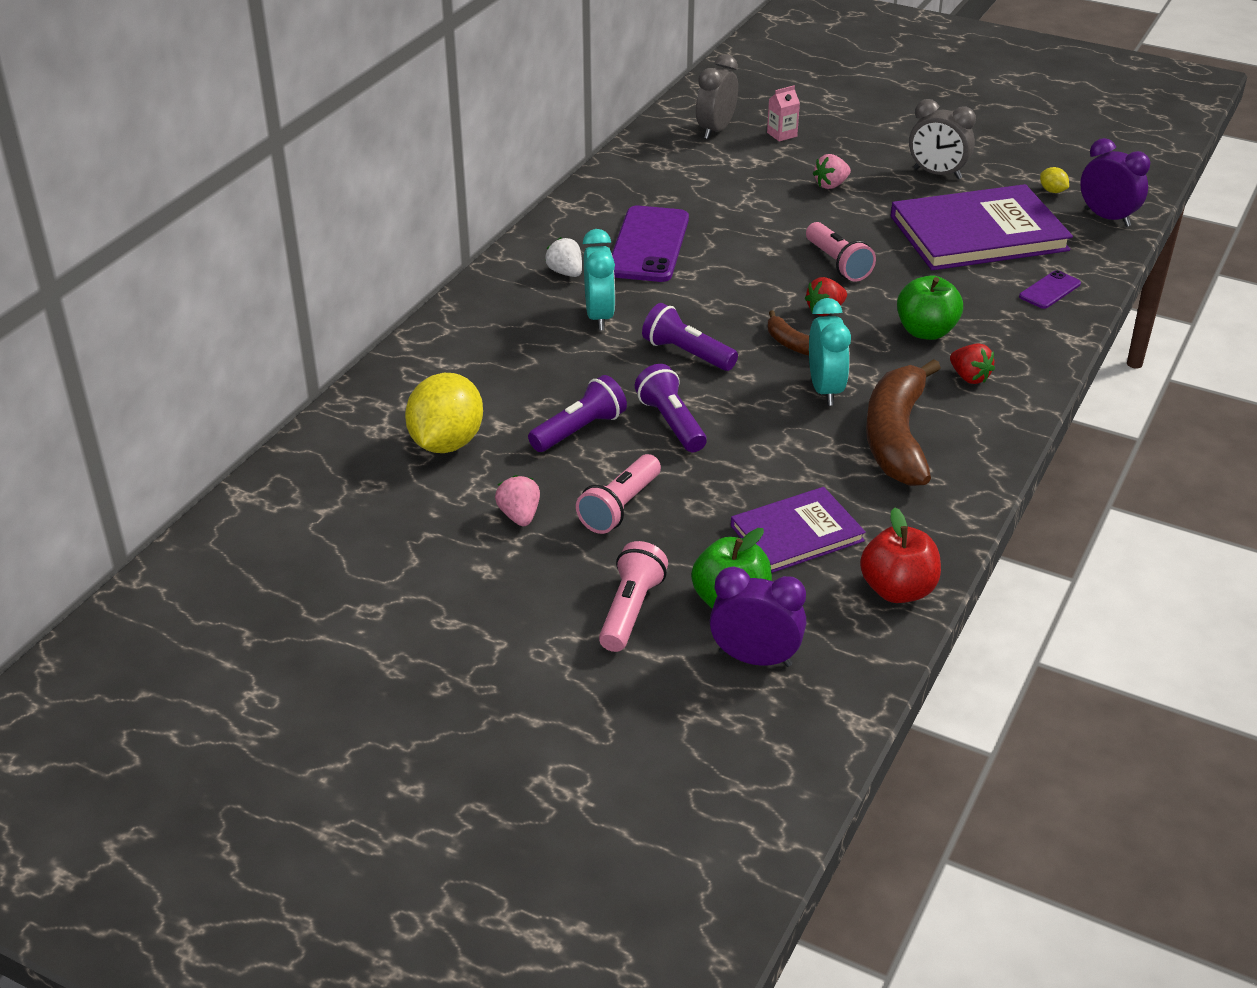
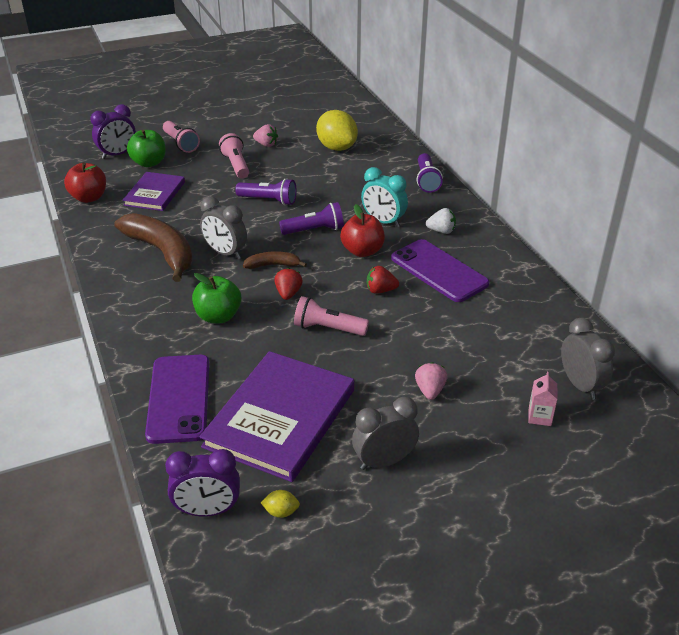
camera: 130 degrees right, 0 degrees up
purple flashlight [528,375,627,452] -> purple flashlight moved to [417,153,443,193]
turquoise clock [809,298,851,406] -> grey clock [200,196,247,259]
red strawberry [950,343,995,384] -> red strawberry moved to [367,266,399,294]
purple phone [1019,270,1081,309] -> purple phone [145,355,209,444], size x2.04
none -> red apple [340,204,385,257]

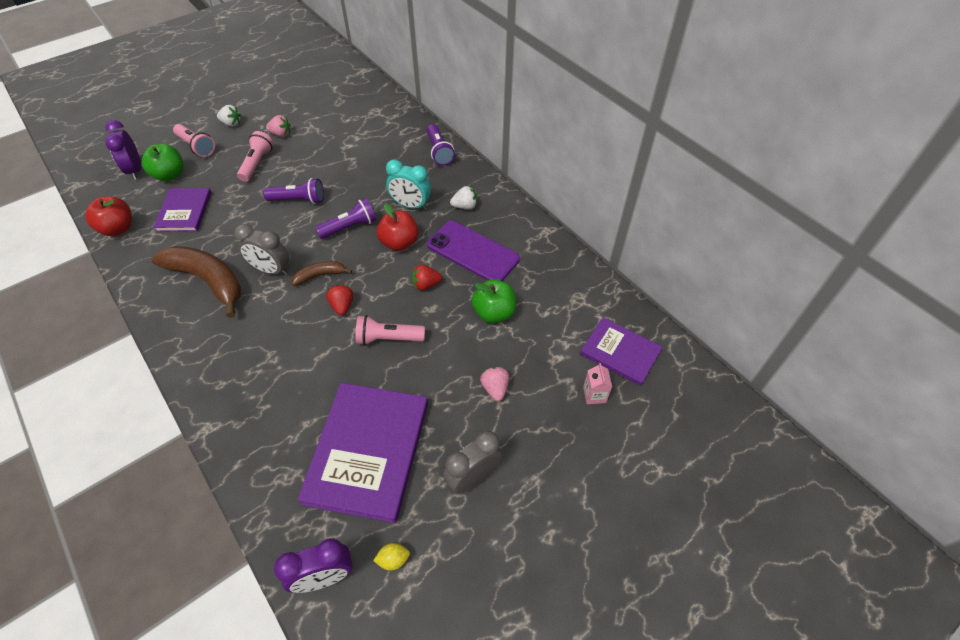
camera: 15 degrees left, 15 degrees up
purple clock [90,104,136,159] -> purple clock turned 120 degrees clockwise [105,120,141,180]
purple phone [145,355,209,444] -> none
green apple [192,273,241,323] -> green apple moved to [471,279,516,323]
pink flashlight [219,133,249,179] -> pink flashlight turned 45 degrees clockwise [237,131,274,182]
yellow lemon [316,110,358,151] -> none
grey clock [561,318,615,400] -> purple book [580,317,663,386]
none -> white strawberry [217,105,241,127]

